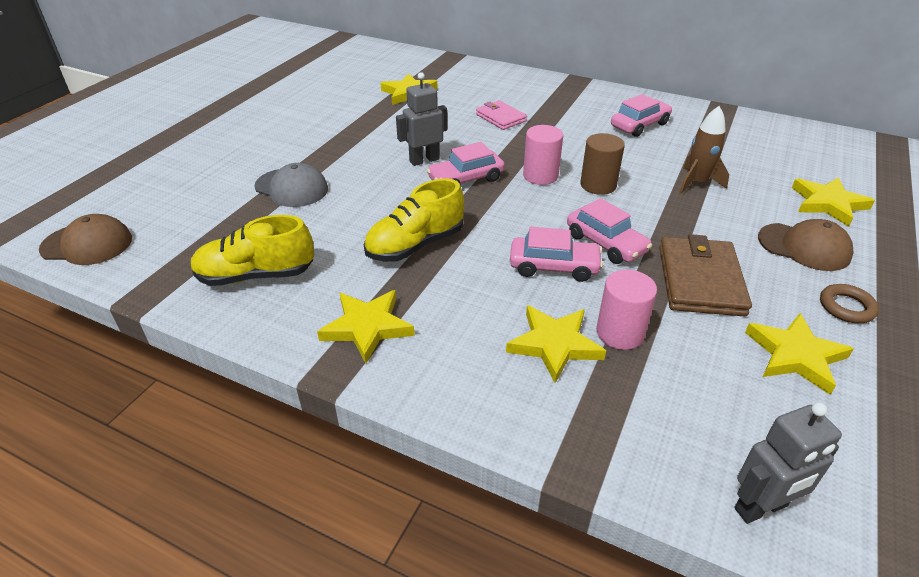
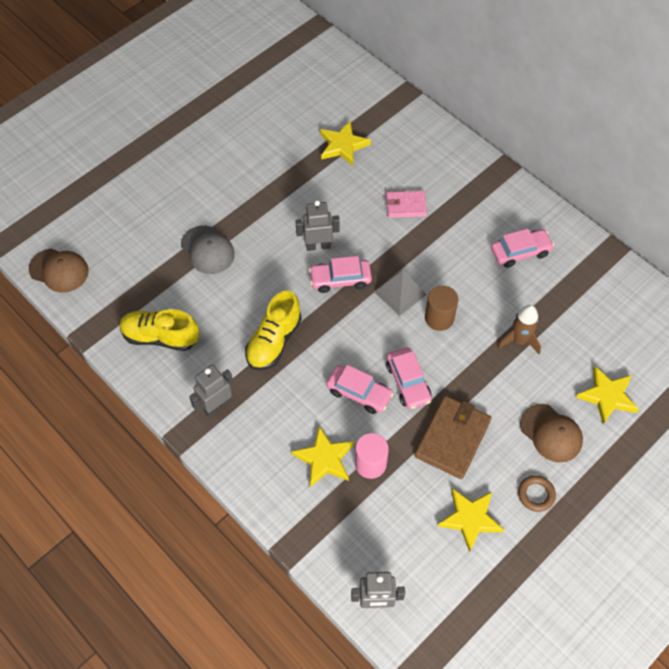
camera: 20 degrees right, 20 degrees up
yellow star [317,290,415,363] -> grey robot [189,365,233,417]
yellow shoe [364,178,464,262] -> yellow shoe turned 45 degrees counterclockwise [245,290,302,370]
pink wallet [476,100,527,130] -> pink wallet turned 75 degrees counterclockwise [386,191,427,218]
pink cylinder [523,125,563,185] -> grey pyramid [374,271,427,316]

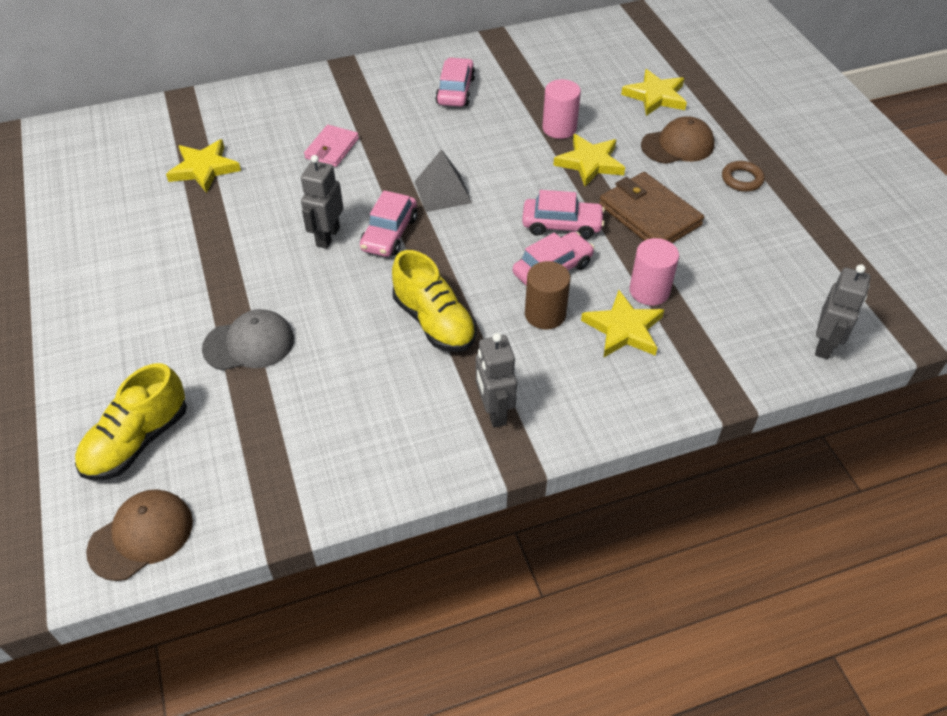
camera: 65 degrees left, 10 degrees down
yellow shoe [120,309,199,351] -> yellow shoe moved to [75,363,187,480]
brown cylinder [425,286,458,331] -> brown cylinder moved to [525,261,570,330]
yellow star [438,488,504,553] -> yellow star moved to [553,134,625,187]
brown rocket [497,305,541,354] -> pink cylinder [542,79,581,139]

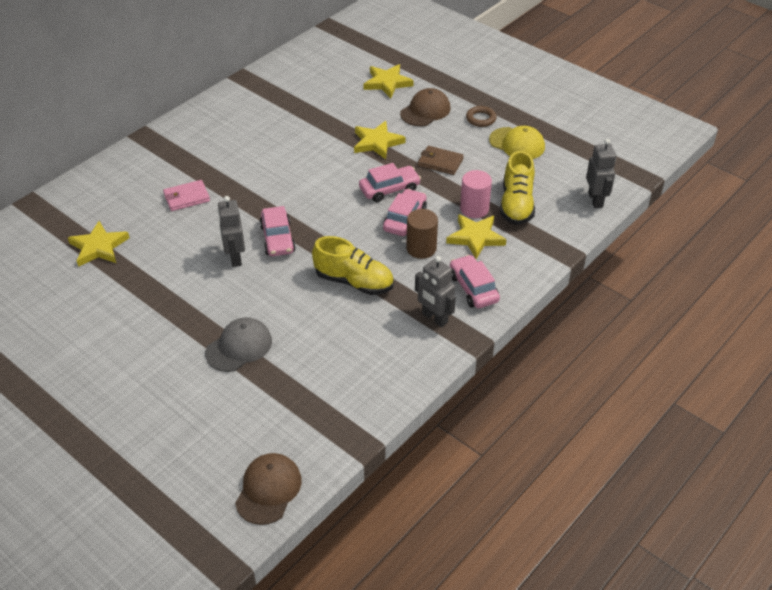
camera: 30 degrees left, 5 degrees down
yellow shoe [75,363,187,480] -> yellow shoe moved to [500,151,535,225]
pink wallet [304,125,359,167] -> pink wallet turned 75 degrees clockwise [163,180,210,211]
grey pyramid [414,149,472,212] -> none
pink car [435,57,476,107] -> pink car moved to [450,255,500,308]
pink cylinder [542,79,581,139] -> none
brown wallet [599,172,704,243] -> brown wallet [418,146,464,175], size x0.62
none -> yellow cap [489,126,545,159]

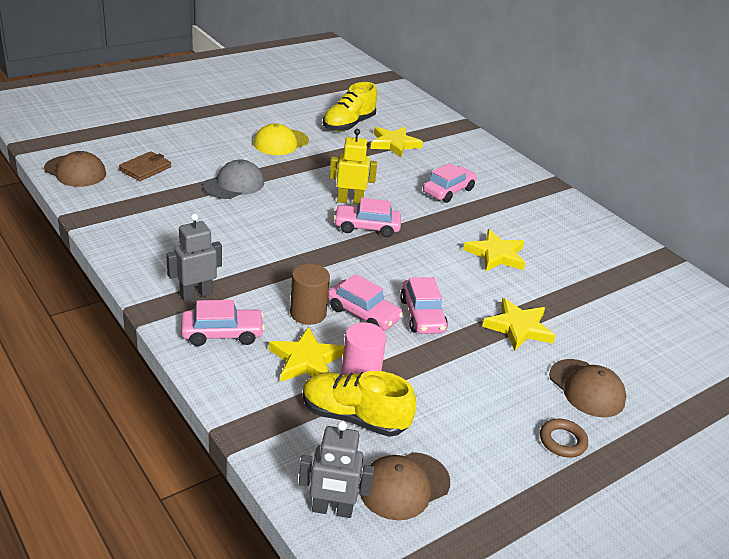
camera: 100 degrees right, 10 degrees down
pink wallet [163,180,210,211] -> pink car [423,163,477,203]
grey cap [205,317,272,372] -> grey cap turned 105 degrees counterclockwise [203,159,264,199]
grey robot [217,196,245,267] -> yellow robot [329,129,377,204]
yellow shoe [312,236,394,295] -> yellow shoe moved to [323,82,377,132]
yellow star [364,64,414,98] -> yellow star moved to [463,229,526,271]
brown wallet [418,146,464,175] -> brown wallet moved to [119,151,171,181]
yellow cap [489,126,545,159] -> yellow cap moved to [254,123,309,155]
none -> brown cap [359,452,450,520]

